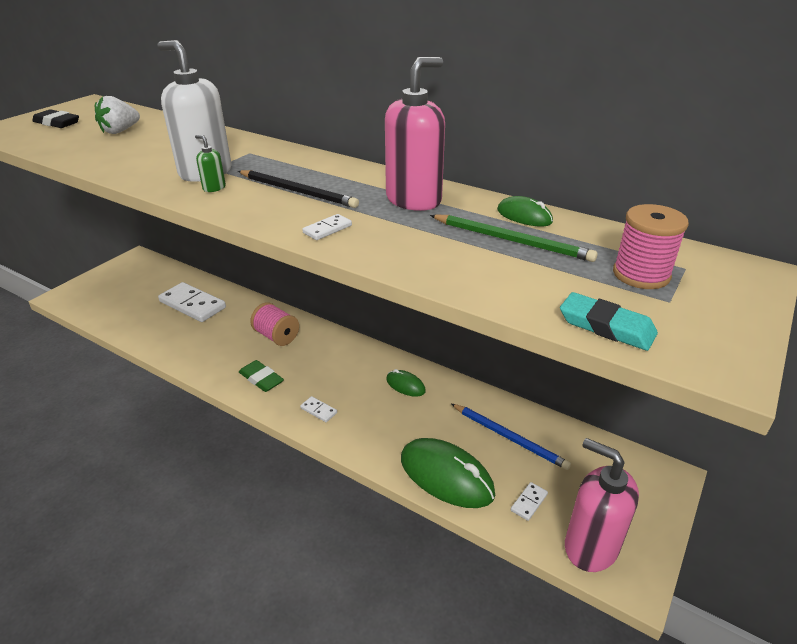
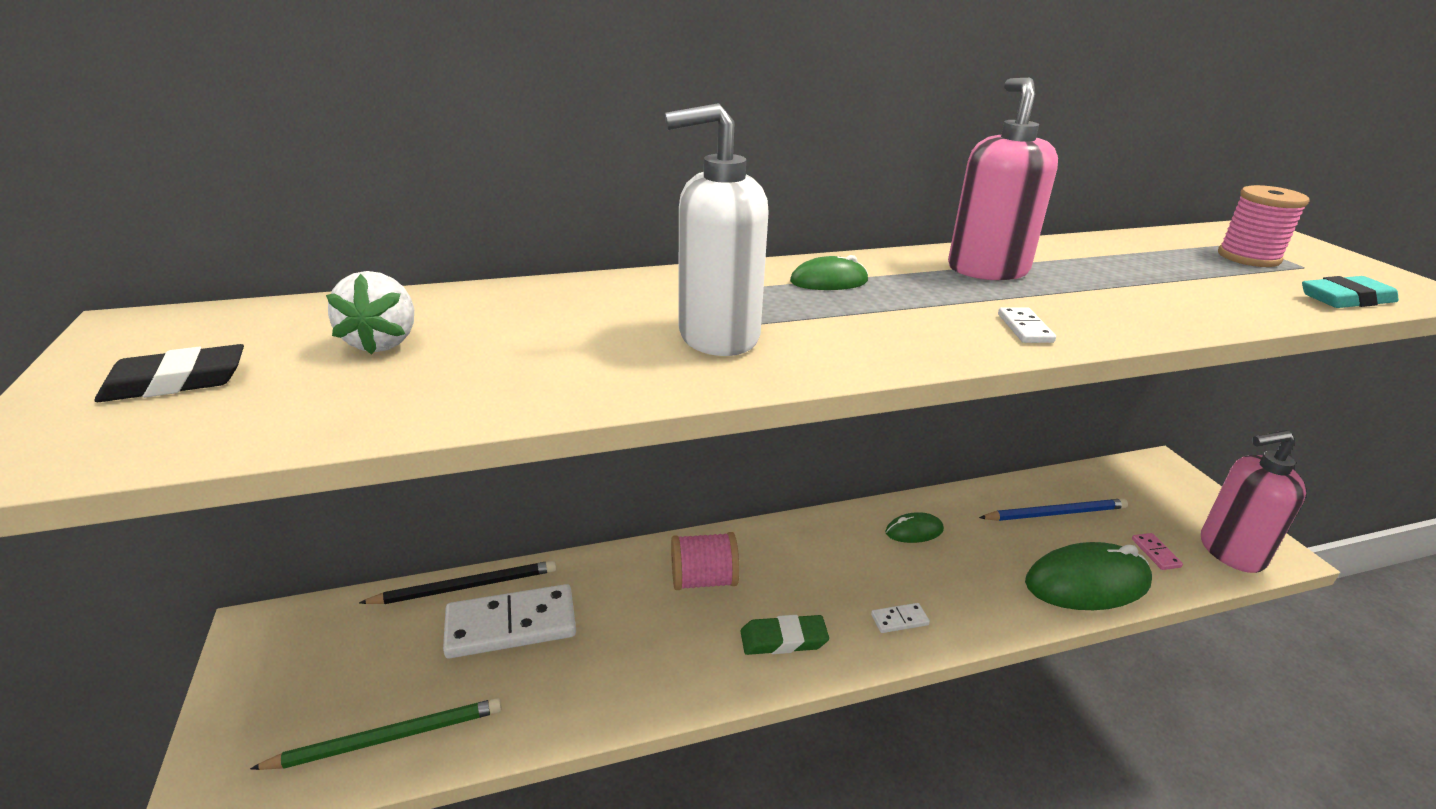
camera: 50 degrees left, 5 degrees down
green soap dispenser [195,135,226,192] -> none
black pencil [238,170,359,208] -> black pencil moved to [359,560,556,604]
green pencil [430,215,598,262] -> green pencil moved to [250,698,502,770]
green mouse [497,196,553,227] -> green mouse moved to [790,255,868,290]
white domino [511,482,548,521] -> pink domino [1132,533,1183,570]

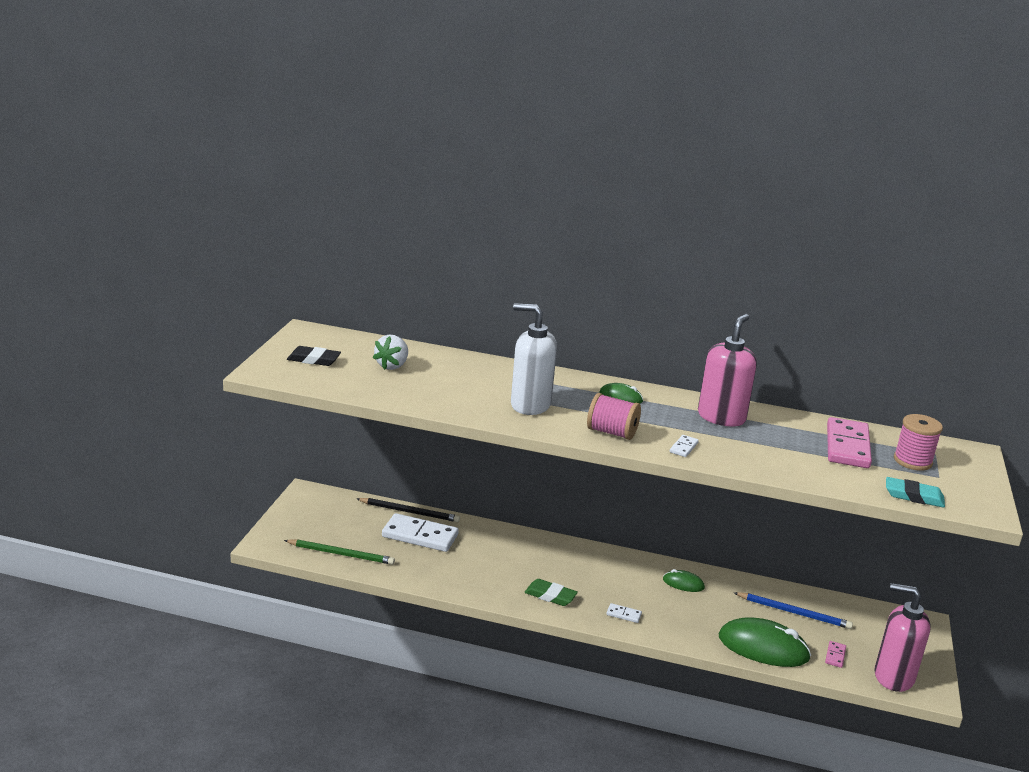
camera: 30 degrees right, 5 degrees down
pink spool [671,532,739,590] -> pink spool moved to [587,393,641,440]
none -> pink domino [827,417,872,468]

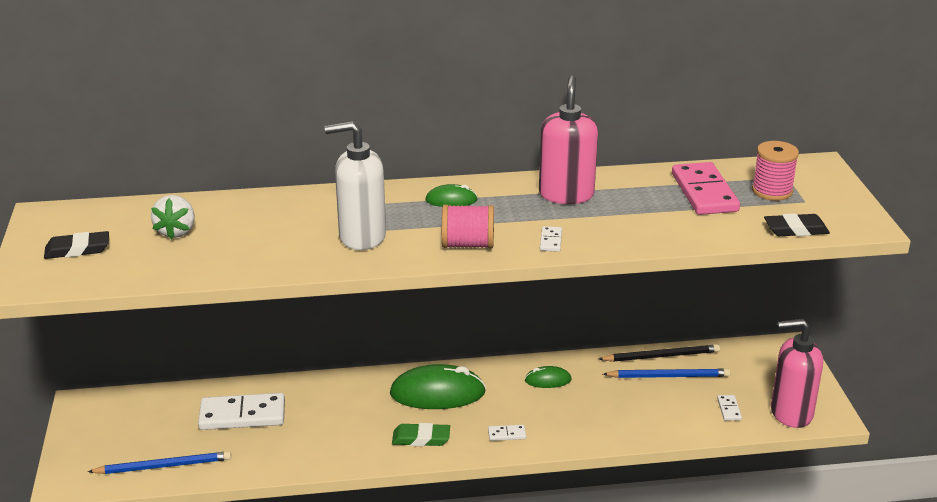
camera: 20 degrees left, 5 degrees up
green pencil [284,539,395,565] -> blue pencil [88,451,231,474]
black pencil [357,498,460,522] -> black pencil moved to [599,344,720,362]
green mouse [719,617,811,667] -> green mouse moved to [390,364,486,409]
pink domino [825,641,846,668] -> white domino [717,395,742,420]
turquoise eraser [886,477,945,508] -> black eraser [764,213,830,236]

